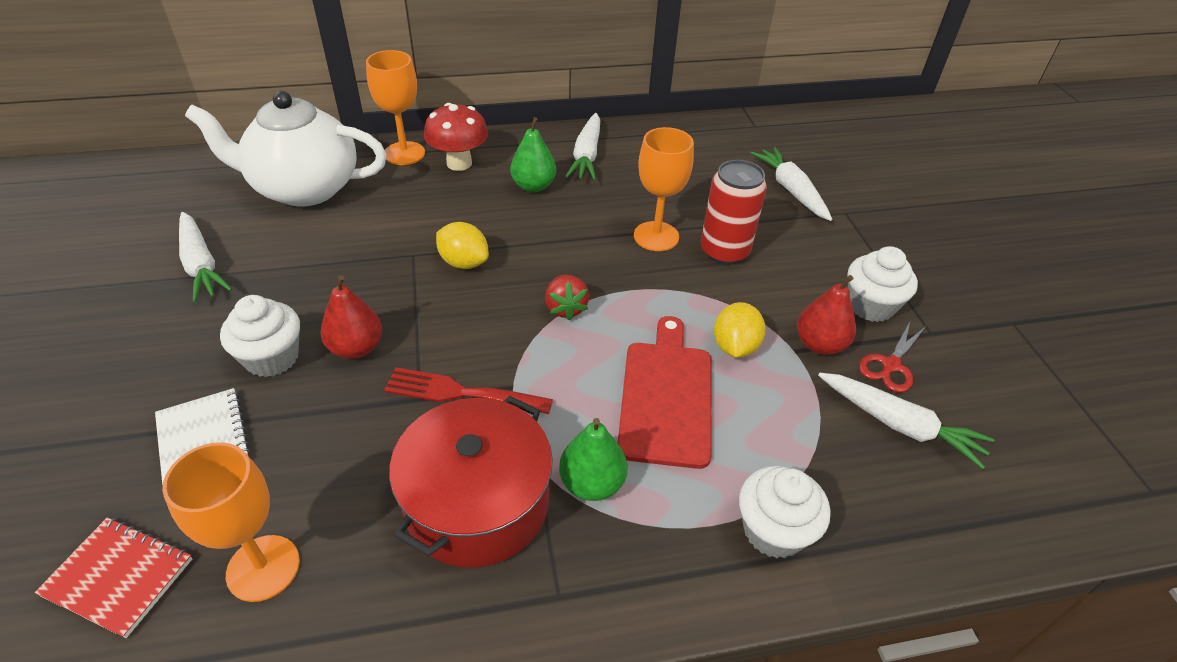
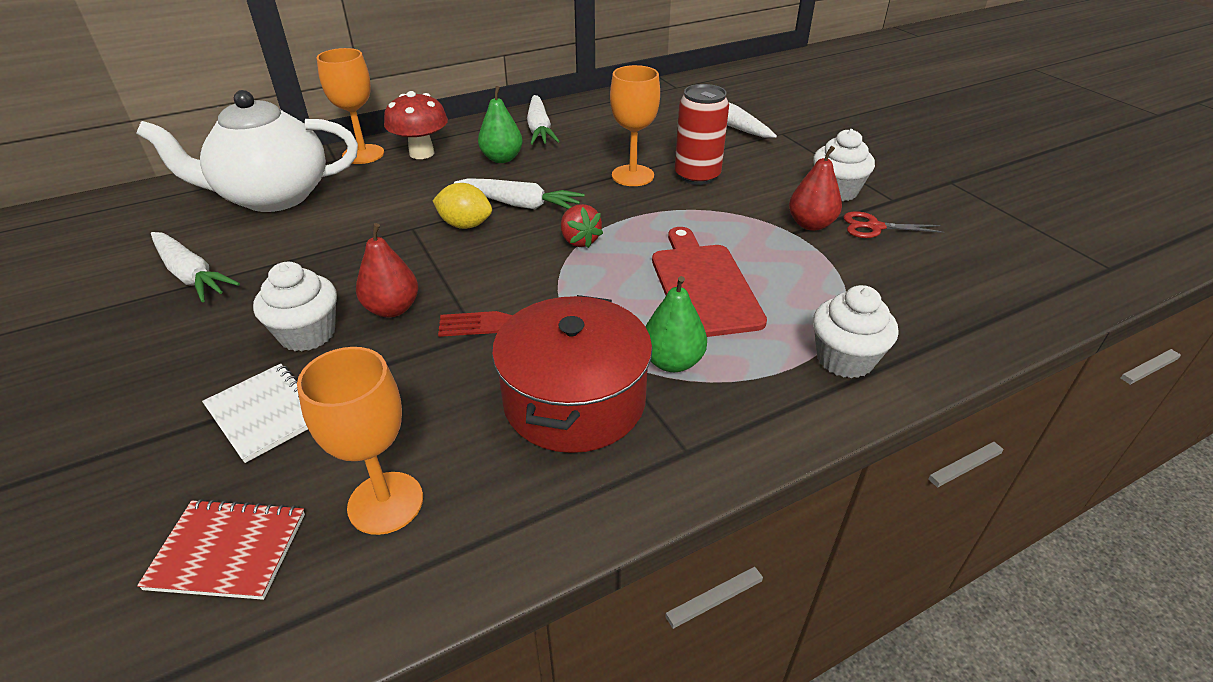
camera: 15 degrees left, 5 degrees down
yellow lemon [714,302,766,358] -> none
white carrot [818,373,994,469] -> white carrot moved to [454,178,584,209]
red scissors [859,320,925,393] -> red scissors turned 75 degrees clockwise [843,211,944,238]

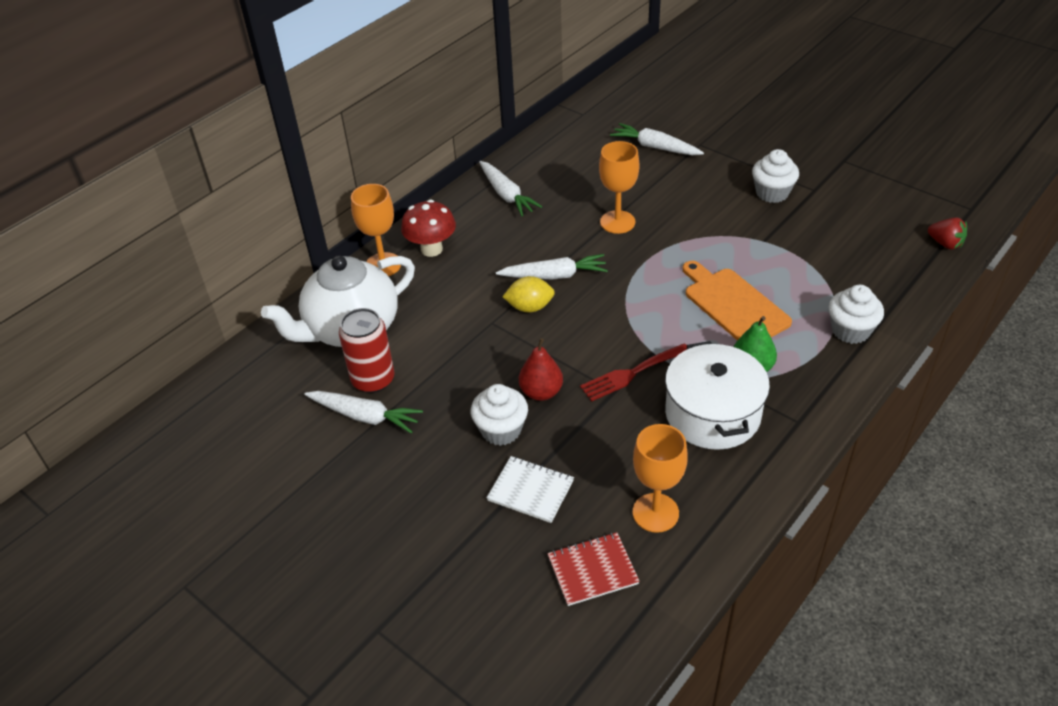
camera: 20 degrees left, 5 degrees up
green pear [478,86,523,163] -> none
red pot [492,295,653,453] -> white pot [665,341,770,450]
red strawberry [561,204,603,248] -> red strawberry moved to [928,217,967,250]
red cutting board [652,227,767,337] -> orange cutting board [683,261,792,341]
red can [675,84,729,185] -> red can moved to [339,308,395,393]
red pear [789,146,842,231] -> none
red scissors [843,211,944,238] -> none

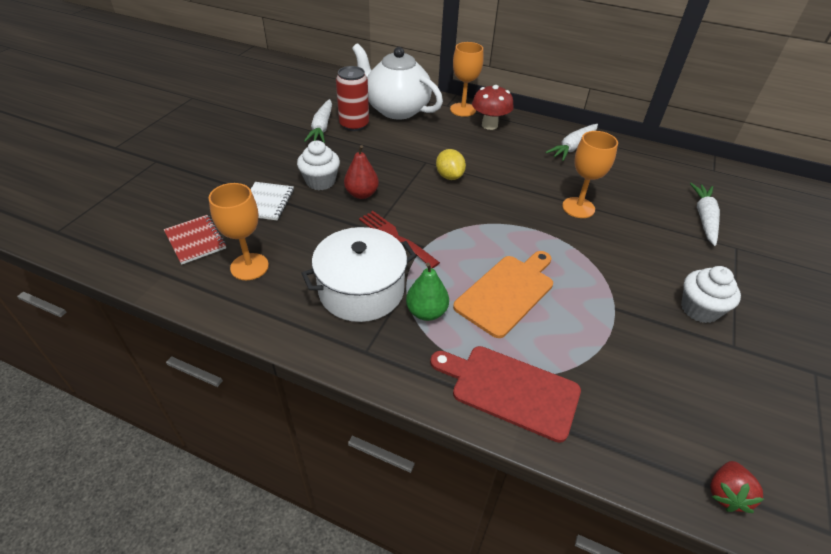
camera: 70 degrees right, 0 degrees up
white carrot [496,254,608,280] -> none
white cupcake [829,285,884,344] -> red cutting board [430,346,581,443]

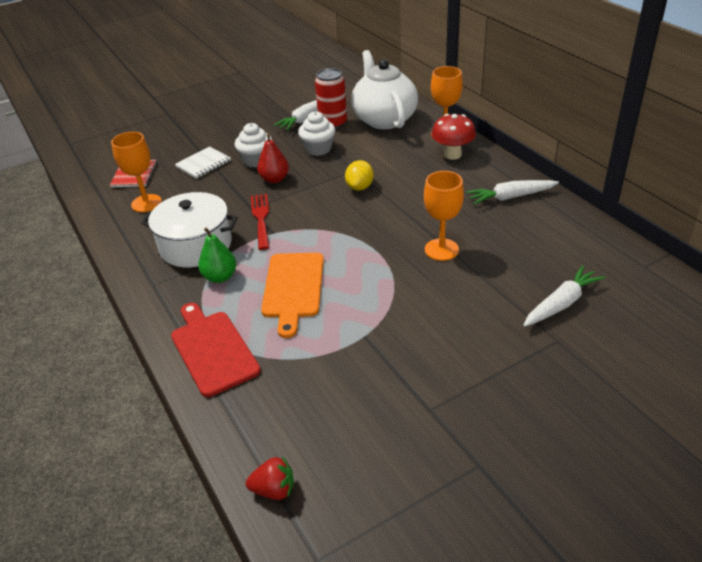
camera: 40 degrees right, 5 degrees down
orange cutting board [453,251,553,338] -> orange cutting board turned 105 degrees clockwise [261,253,324,338]
white cupcake [681,266,741,323] -> white cupcake moved to [298,111,335,156]
red strawberry [710,461,764,513] -> red strawberry turned 150 degrees counterclockwise [246,456,294,500]

